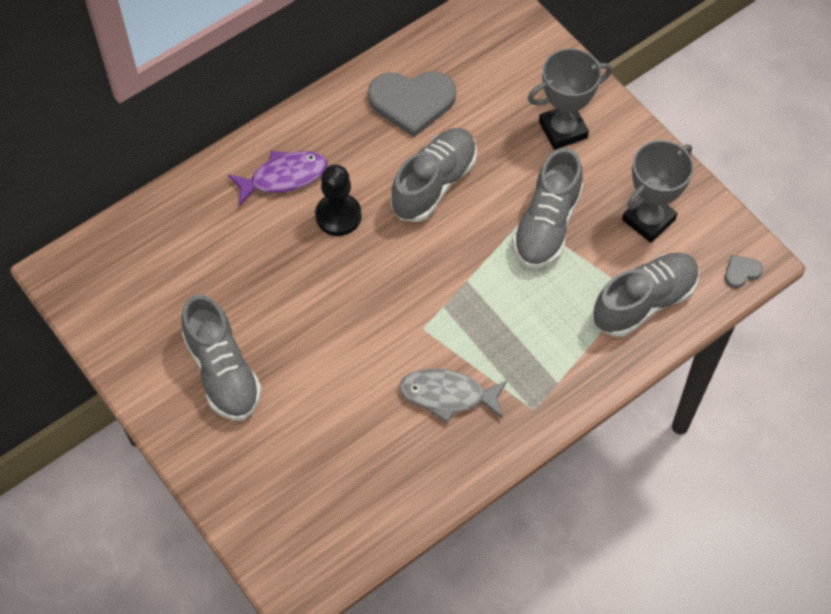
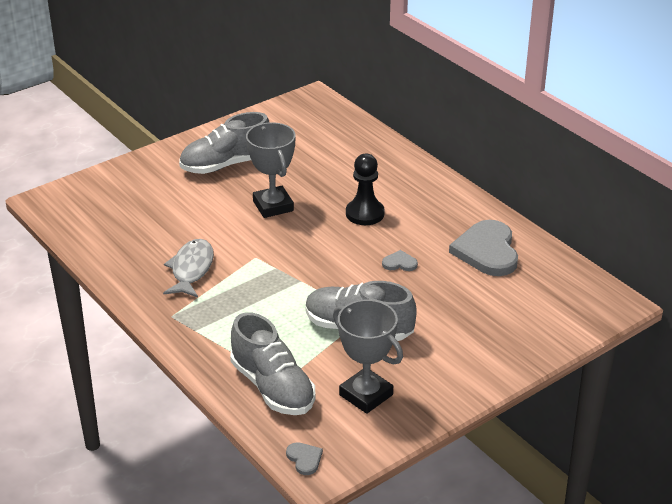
camera: 90 degrees right, 25 degrees down
purple fish [228,151,328,206] -> none
grey shoe [391,128,477,222] -> grey heart [382,250,418,271]
grey trophy [528,48,612,150] -> grey trophy moved to [246,122,296,218]

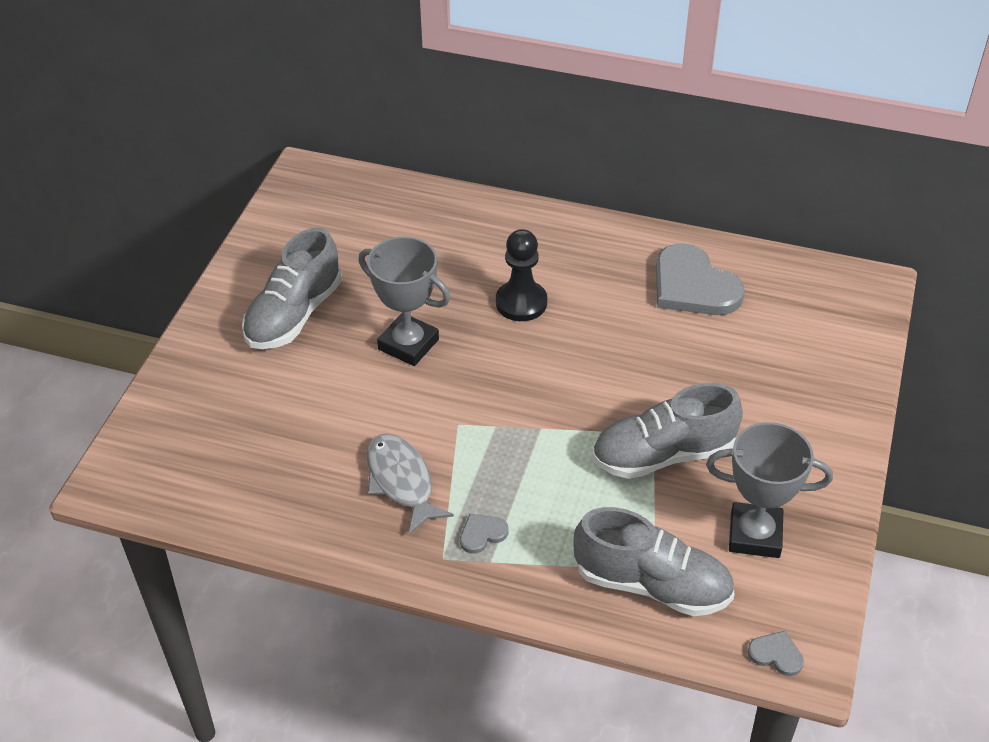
camera: 35 degrees left, 10 degrees up
grey heart [382,250,418,271] -> grey heart moved to [460,514,508,554]

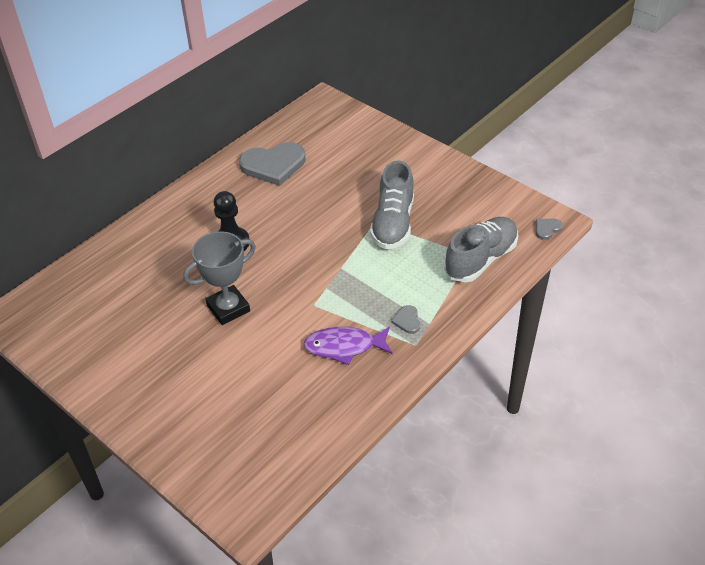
camera: 65 degrees left, 0 degrees up
grey shoe [242,228,342,349] -> none
grey fish [367,433,454,535] -> purple fish [303,327,392,365]
grey trophy [706,422,833,558] -> none

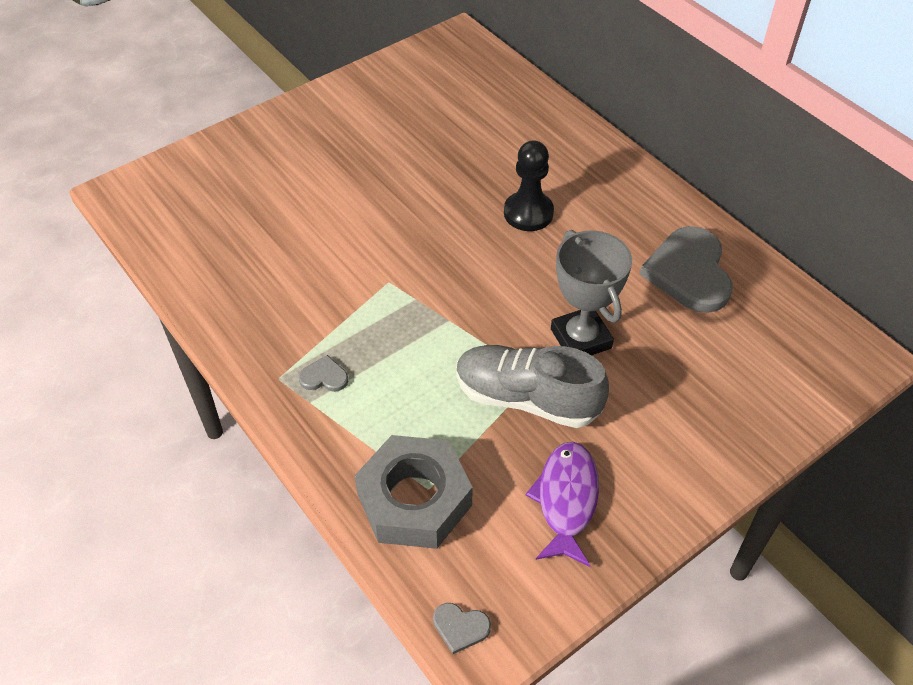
camera: 100 degrees right, 5 degrees up
grey trophy [183,231,256,325] -> grey trophy moved to [551,230,632,356]
purple fish [303,327,392,365] -> purple fish moved to [526,442,599,567]
grey shoe [444,217,518,282] -> grey nut [355,435,473,549]
grey heart [536,219,563,240] -> grey heart turned 135 degrees clockwise [433,603,491,654]

